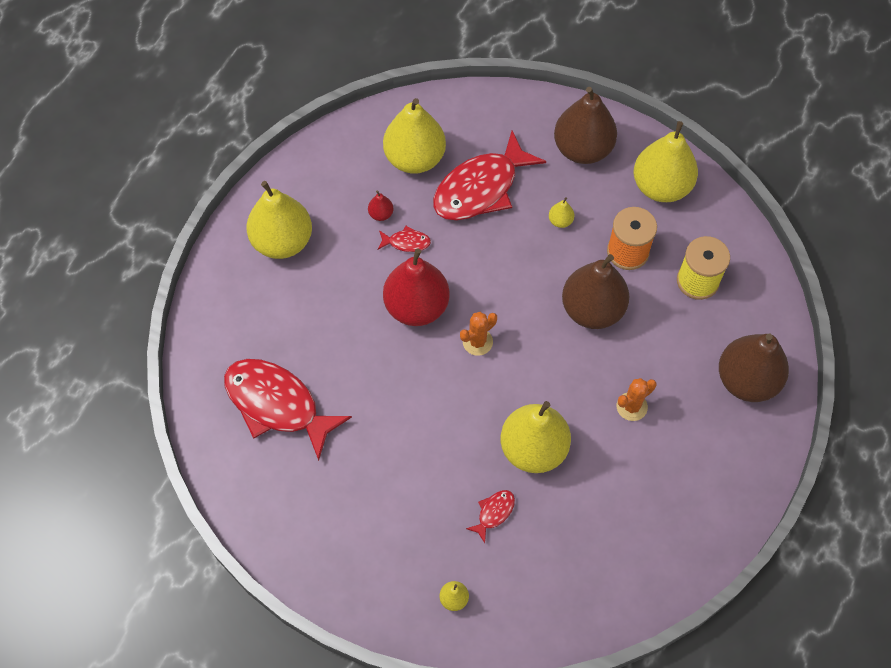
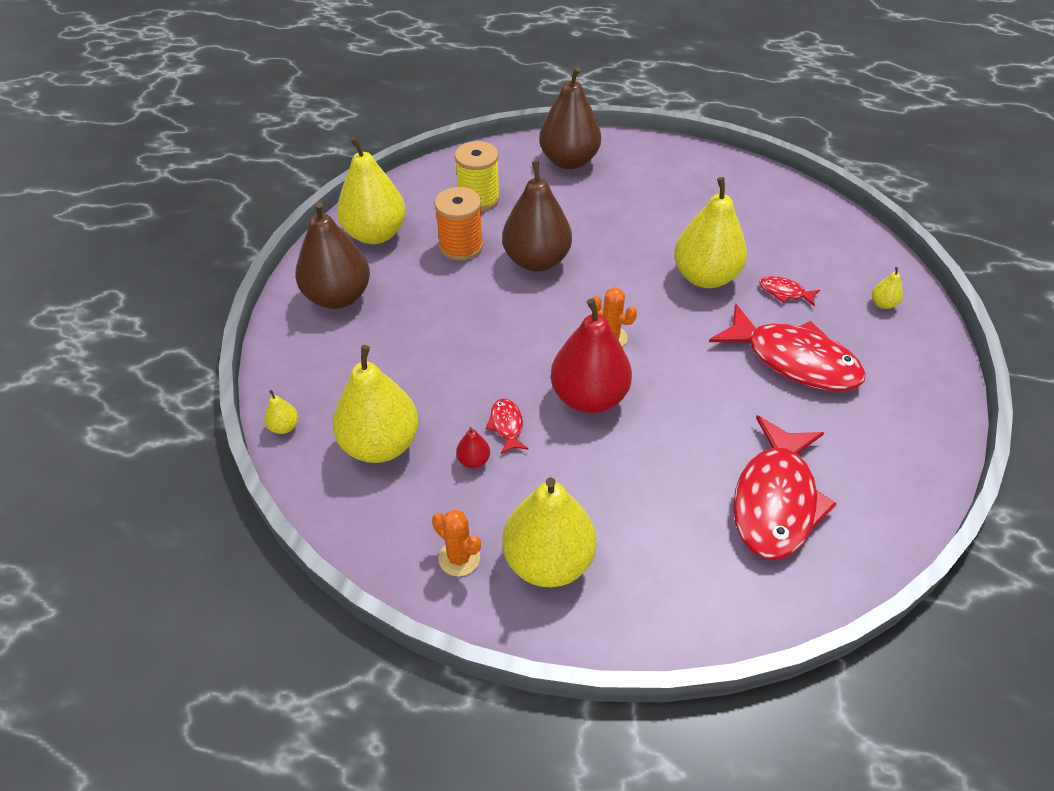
camera: 105 degrees left, 15 degrees down
red fish [433,130,546,220] -> red fish moved to [709,304,866,391]
yellow pear [549,197,574,228] -> yellow pear moved to [264,390,298,434]
orange cactus [617,378,657,421] -> orange cactus moved to [432,509,481,576]

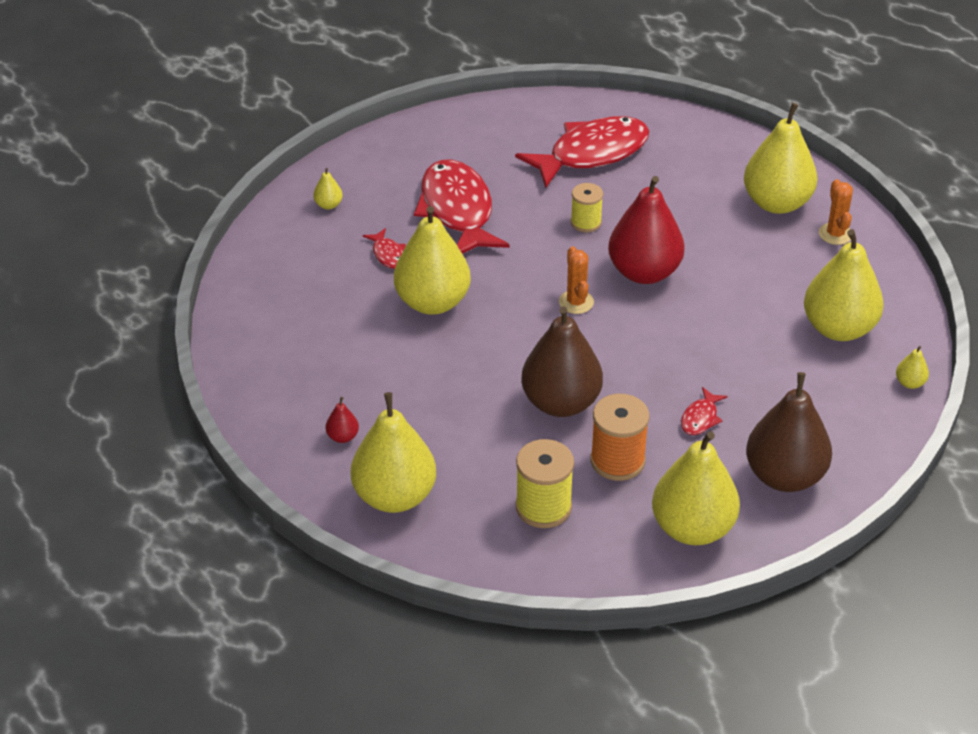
camera: 140 degrees left, 5 degrees down
red pear [456,427,490,468] -> red pear moved to [326,397,359,443]
red fish [486,399,529,454] -> red fish moved to [681,387,728,435]
brown pear [539,67,601,169] -> yellow pear [351,392,436,513]
none -> yellow spool [571,183,603,232]

